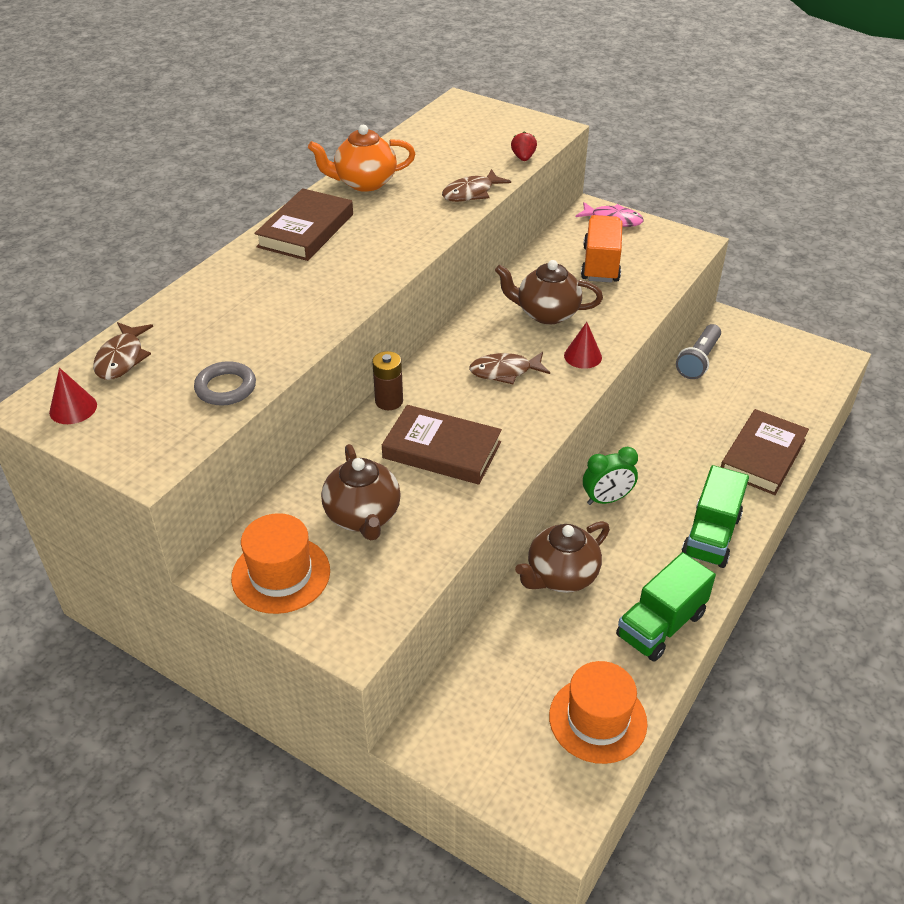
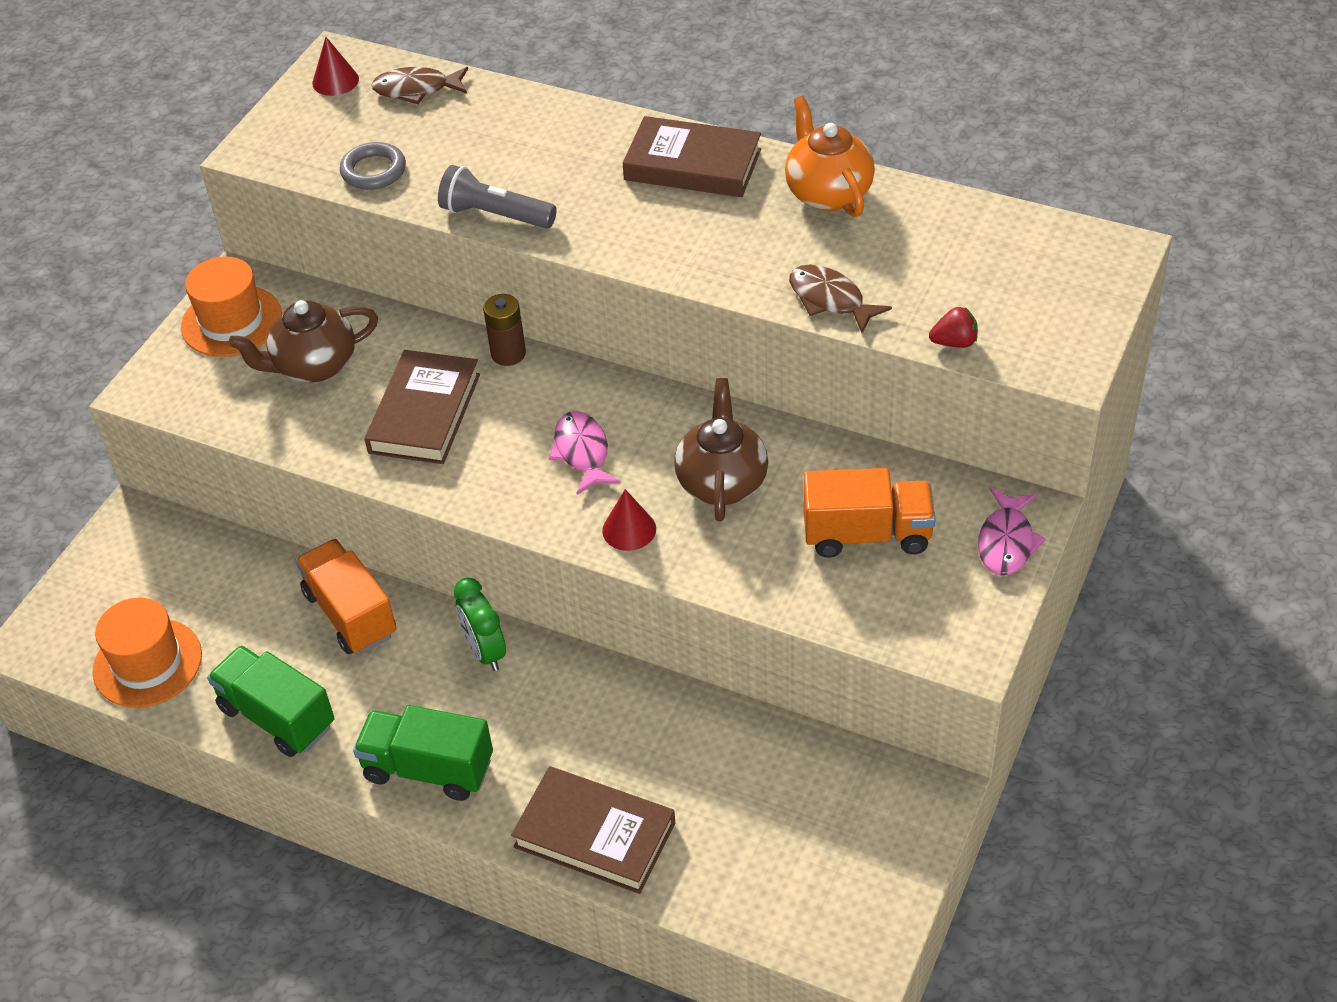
camera: 85 degrees right, 5 degrees up
brown fish [469,352,550,384] -> pink fish [548,411,621,494]
brown teapot [515,521,610,593] -> orange truck [295,539,397,654]
grey flashlight [676,324,721,379] -> grey flashlight moved to [438,165,557,229]

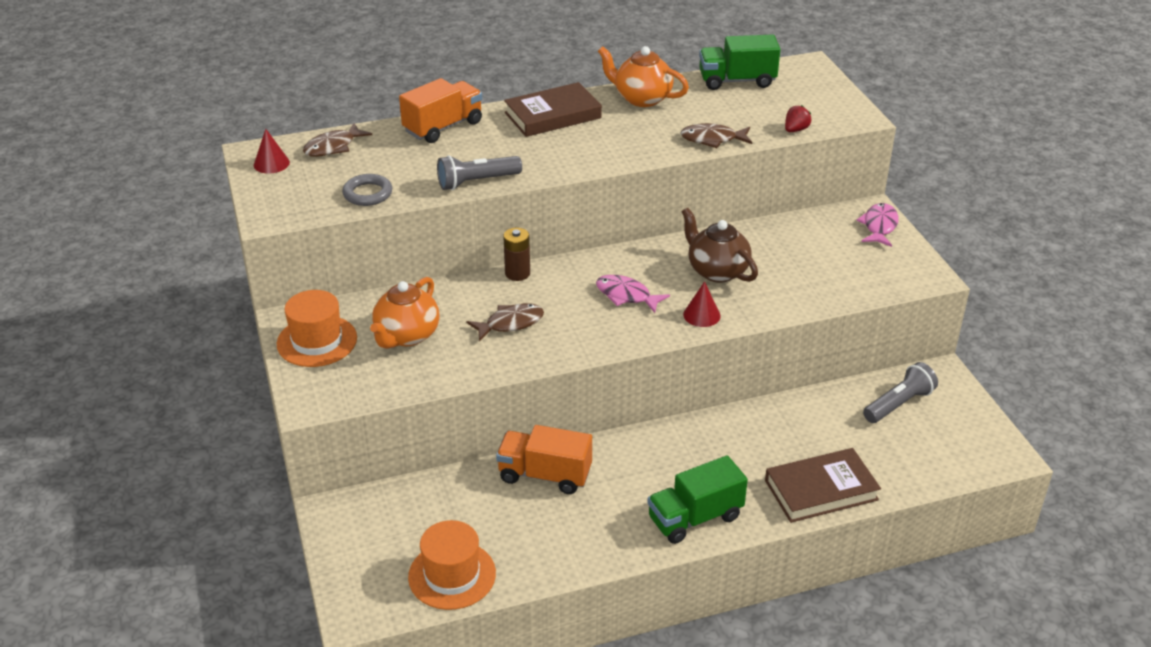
camera: 45 degrees left, 10 degrees down
green truck [207,645,334,757] -> green truck moved to [699,35,781,90]
brown teapot [229,300,378,382] -> orange teapot [370,277,439,349]
brown book [365,350,480,464] -> brown fish [467,303,544,342]
green clock [454,578,506,671] -> none
orange truck [803,468,935,558] -> orange truck moved to [399,78,482,143]
pink fish [978,488,1046,576] -> pink fish turned 135 degrees counterclockwise [856,203,899,247]
none -> grey flashlight [863,362,938,423]

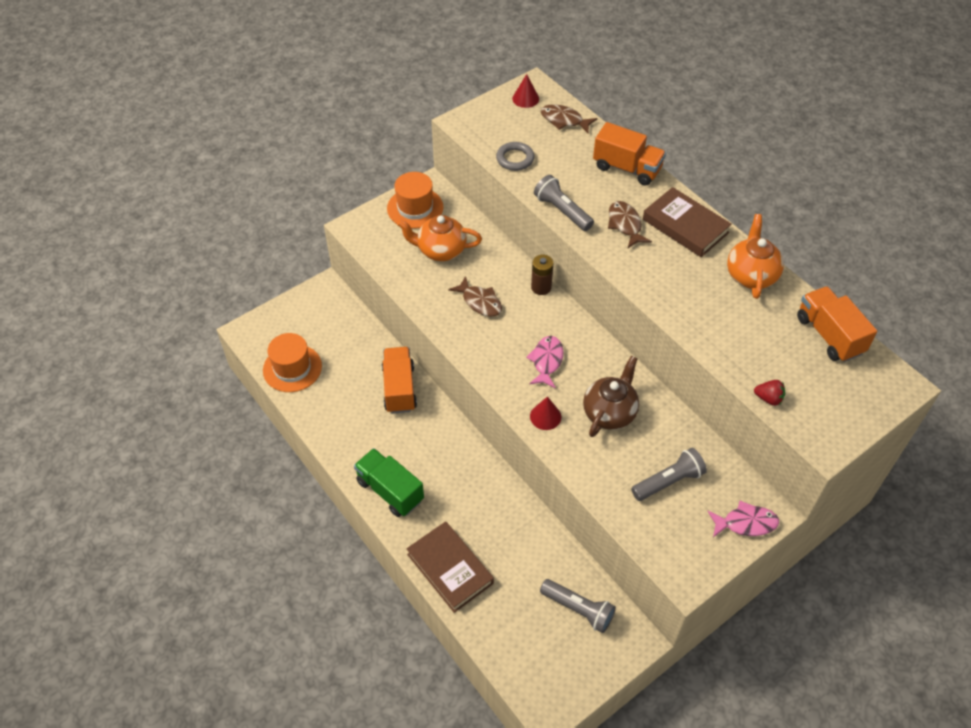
camera: 70 degrees right, 15 degrees up
brown fish [680,123,752,148] -> brown fish moved to [608,201,652,248]
green truck [699,35,781,90] -> orange truck [797,286,877,362]
none -> grey flashlight [631,448,707,501]

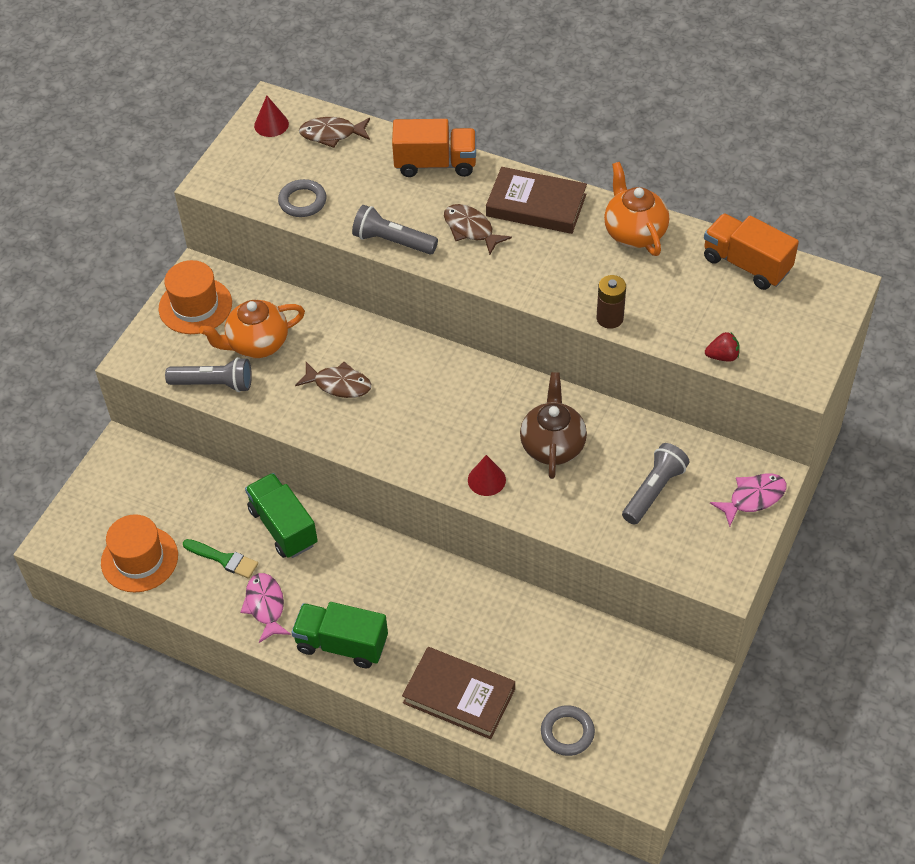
camera: 25 degrees left, 0 degrees up
orange truck [382,347,417,414] -> green truck [245,473,318,558]
pink fish [526,336,564,389] -> pink fish moved to [240,573,291,643]
brown battery [531,255,553,295] -> brown battery moved to [597,275,626,329]
grey flashlight [540,579,616,633] -> grey flashlight moved to [165,357,252,392]
none -> green brush [183,539,258,579]
none -> grey ring [541,705,595,756]

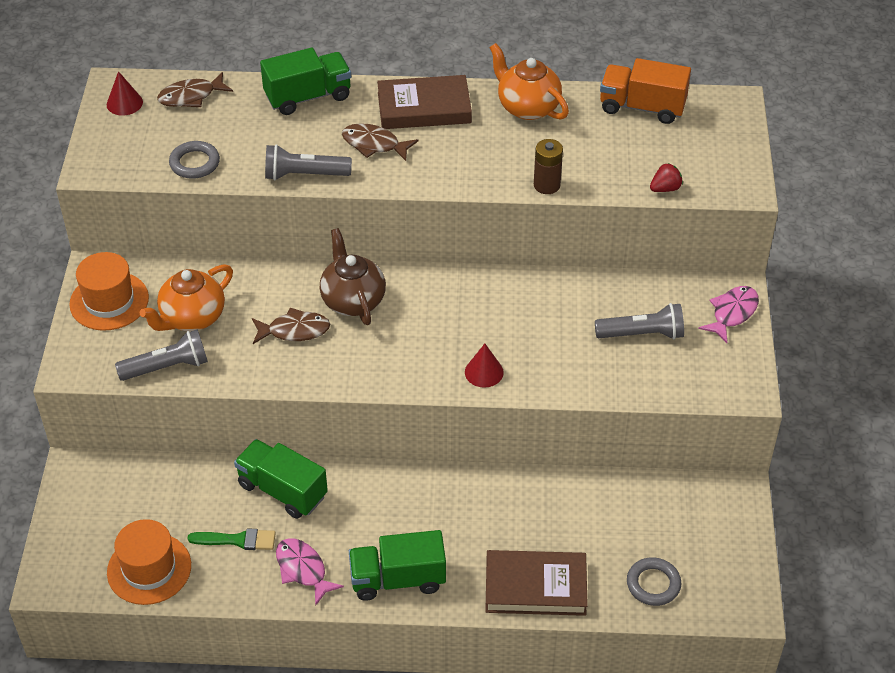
camera: 25 degrees left, 5 degrees down
orange truck [392,119,476,177] -> green truck [260,48,351,115]
brown teapot [520,372,587,479] -> brown teapot moved to [320,228,386,325]
grey flashlight [622,443,690,525] -> grey flashlight turned 75 degrees clockwise [595,303,684,339]

